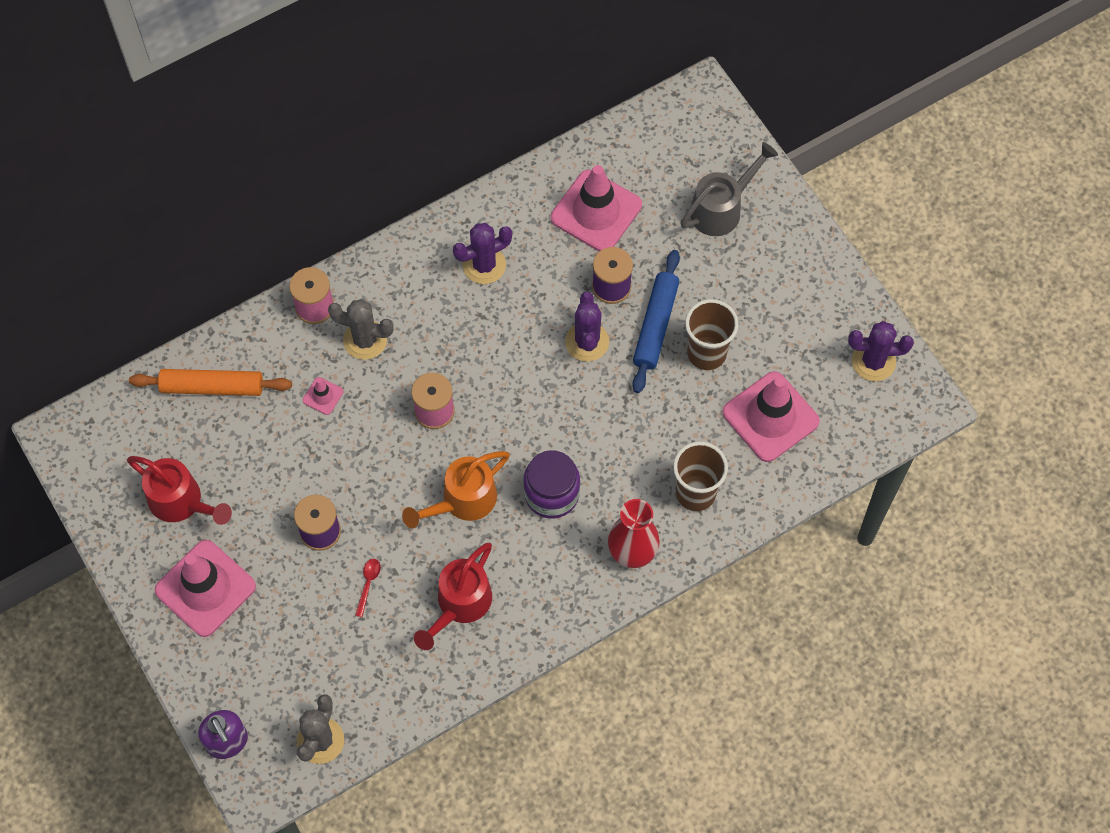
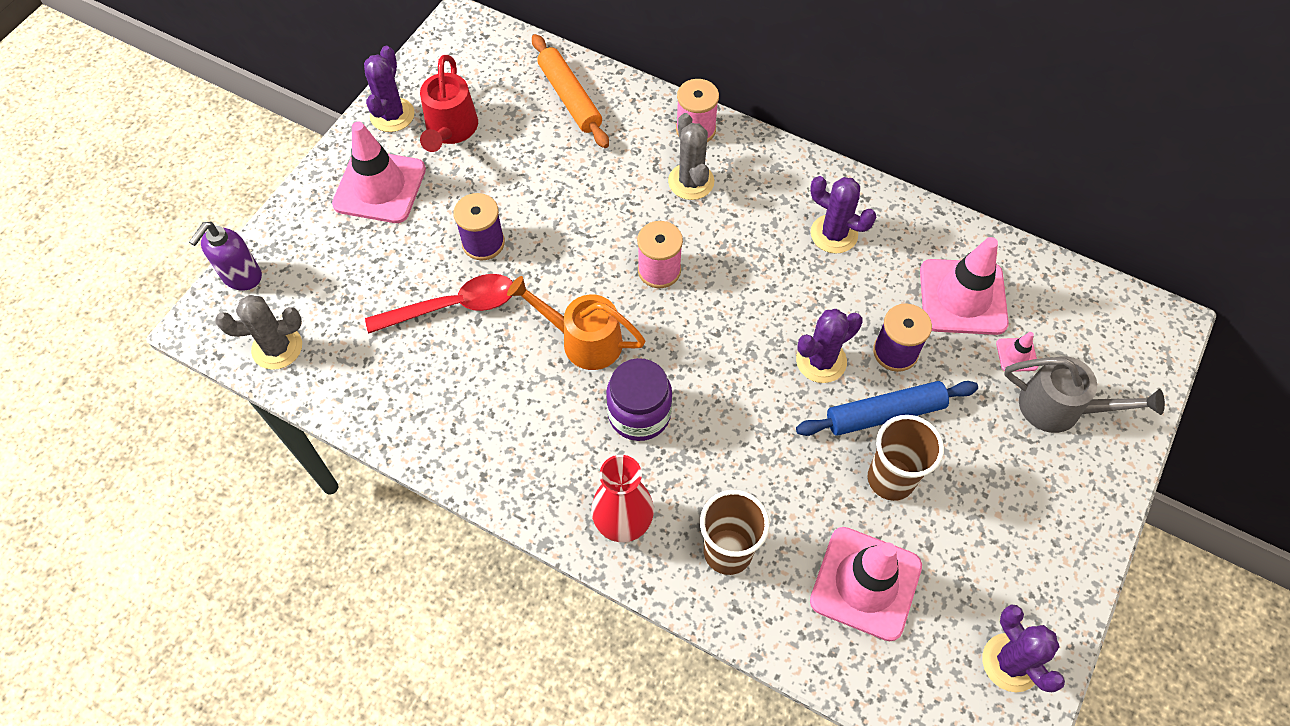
camera: 60 degrees right, 5 degrees down
pink traffic cone [303,377,343,415] -> pink traffic cone moved to [996,332,1038,372]
red spoon [355,559,381,617] -> red spoon [365,274,513,334], size x2.30
red watering can [414,542,492,650] -> none
none -> purple cactus [364,46,415,132]

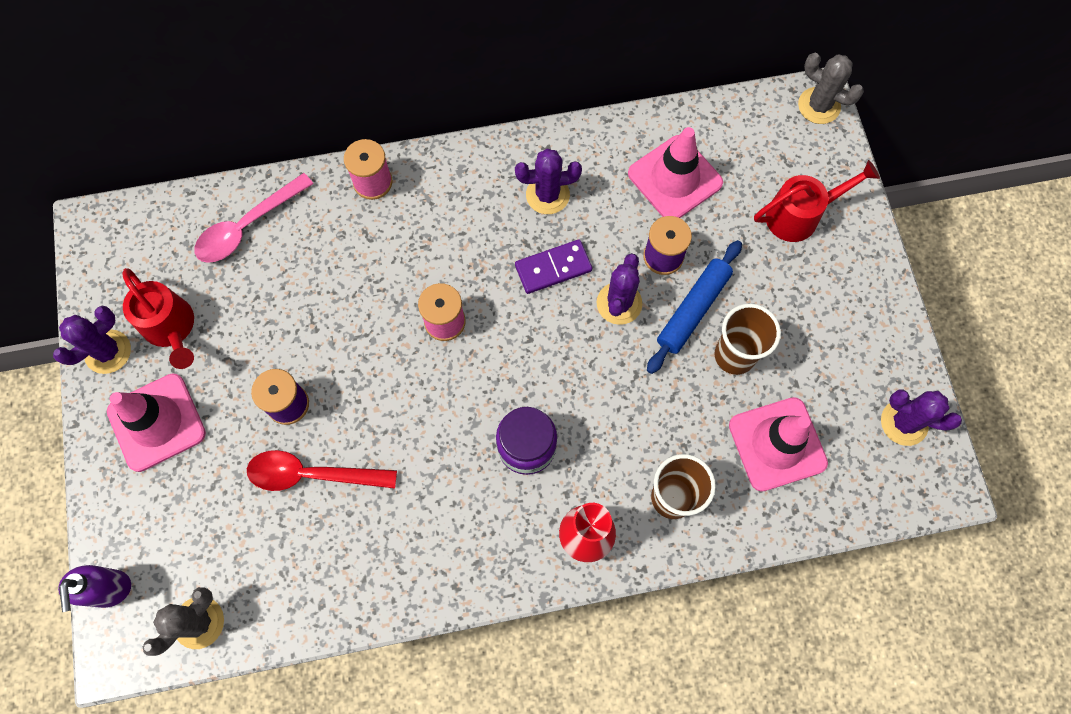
camera: 40 degrees left, 10 degrees up
purple cactus [364,46,415,132] -> purple cactus turned 75 degrees clockwise [53,306,131,374]
red spoon [365,274,513,334] -> red spoon turned 120 degrees counterclockwise [247,450,397,491]
orange watering can [507,276,646,370] -> none
orange rolling pin [532,34,609,148] -> pink spoon [194,173,313,263]
grey cactus [668,113,714,200] -> grey cactus moved to [798,53,864,124]
pink traffic cone [996,332,1038,372] -> none
grey watering can [1004,356,1165,433] -> red watering can [754,160,880,242]
none -> purple domino [515,239,592,294]

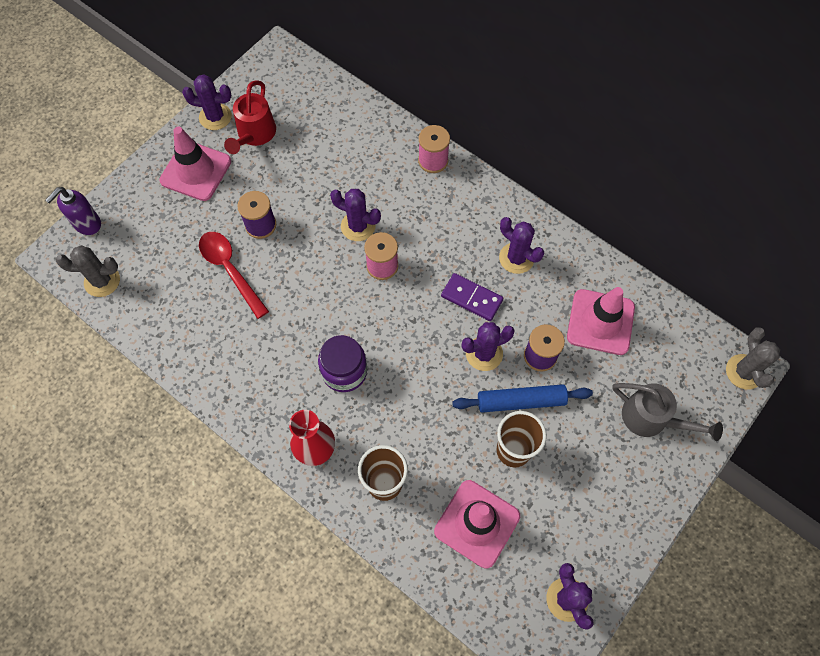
camera: 50 degrees right, 5 degrees down
pink spoon [194,173,313,263] -> none
red watering can [754,160,880,242] -> grey watering can [612,383,723,441]
none -> purple cactus [330,189,381,241]

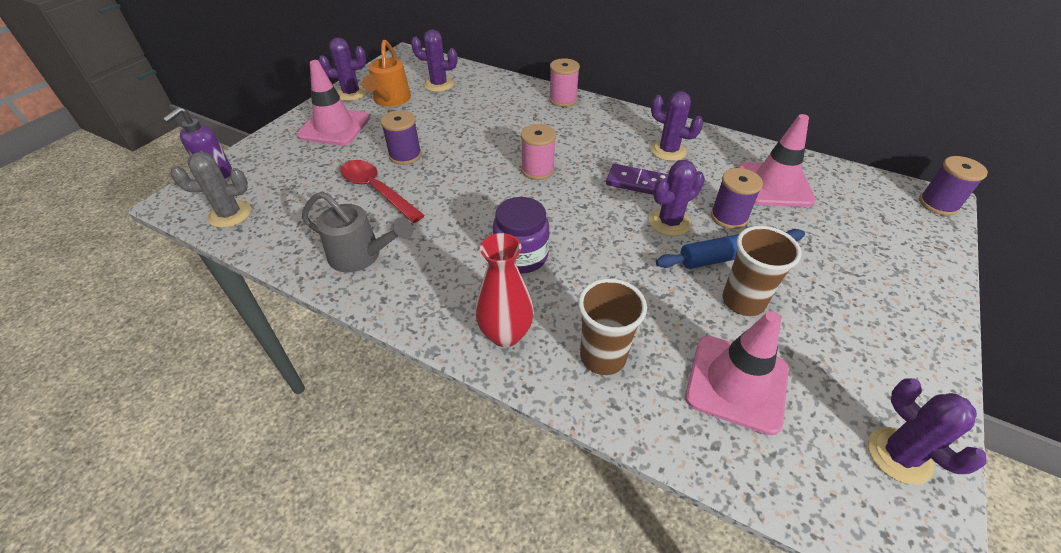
camera: 10 degrees left, 20 degrees down
red watering can [224,80,276,154] -> orange watering can [363,40,411,107]
purple cactus [330,189,381,241] -> purple cactus moved to [411,29,458,92]
grey watering can [612,383,723,441] -> grey watering can moved to [302,192,413,272]
grey cactus [726,327,780,390] -> purple spool [919,156,988,216]

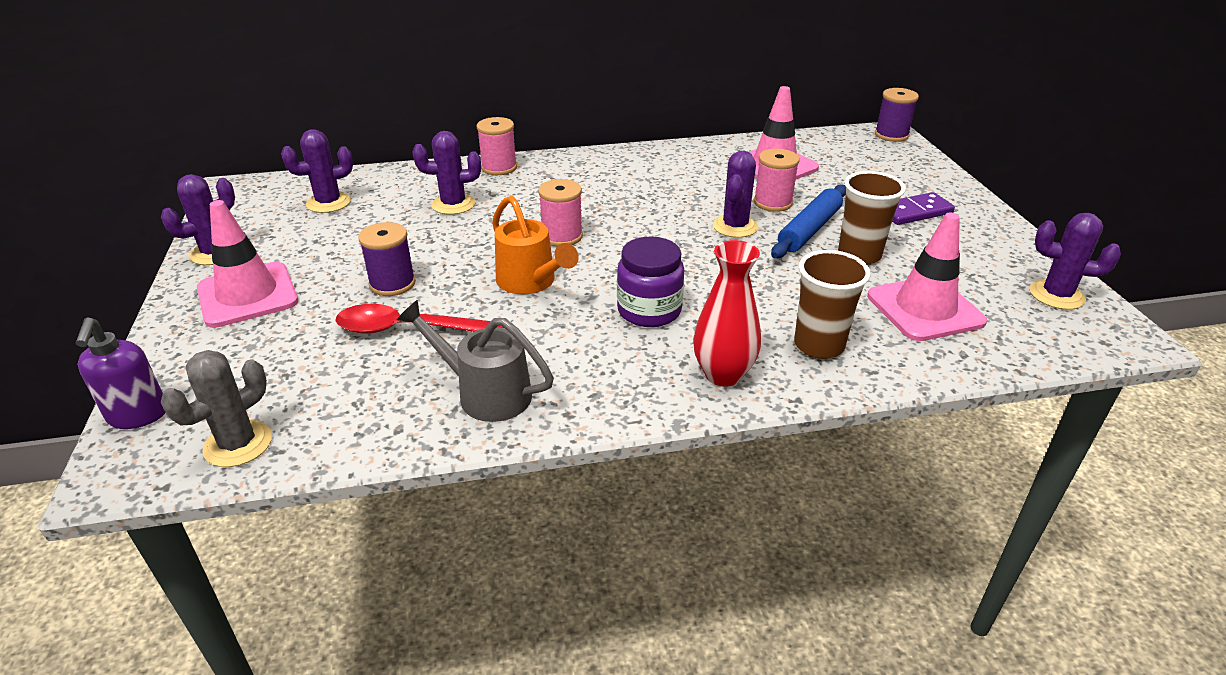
camera: 40 degrees left, 10 degrees down
grey watering can [302,192,413,272] -> grey watering can turned 135 degrees counterclockwise [397,300,554,422]
orange watering can [363,40,411,107] -> orange watering can moved to [492,196,579,294]
purple domino [606,164,669,195] -> purple domino moved to [892,192,955,225]
purple cactus [651,91,704,161] -> purple cactus moved to [413,131,481,215]
purple spool [711,168,763,229] -> pink spool [754,149,800,212]

